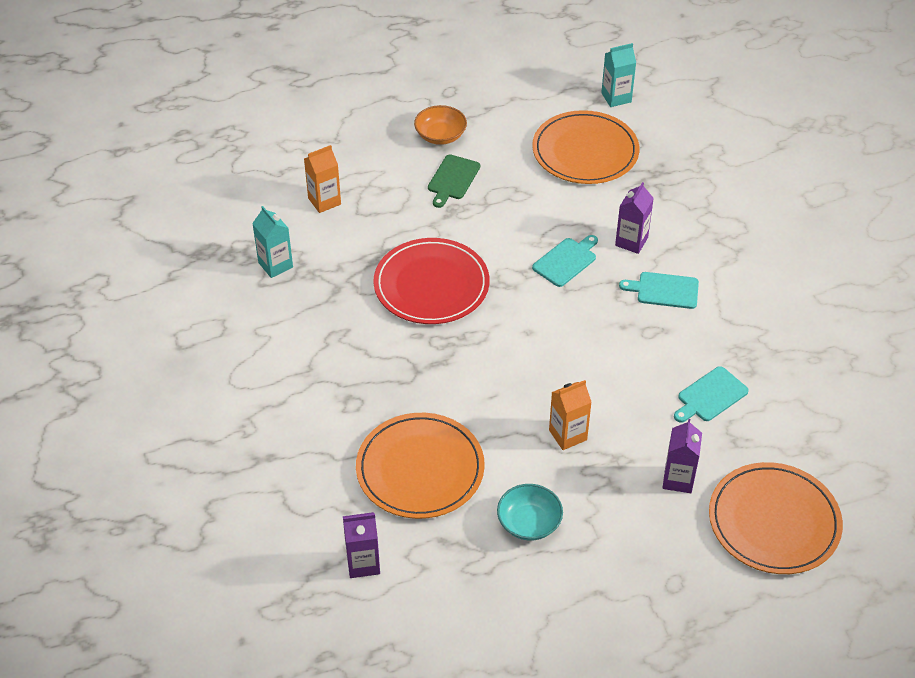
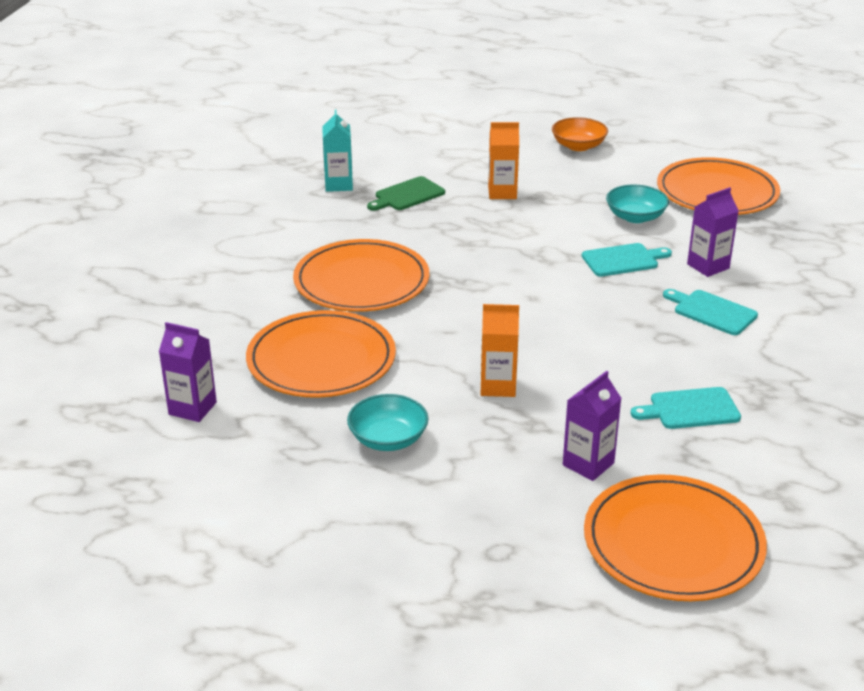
camera: 30 degrees right, 15 degrees down
orange carton [304,145,341,213] -> orange carton moved to [488,122,519,199]
red plate [373,238,490,324] -> none
green cutting board [428,155,480,208] -> green cutting board moved to [367,176,445,211]
turquoise carton [601,43,636,107] -> none
none -> orange plate [293,239,429,312]
none -> turquoise bowl [606,185,669,223]

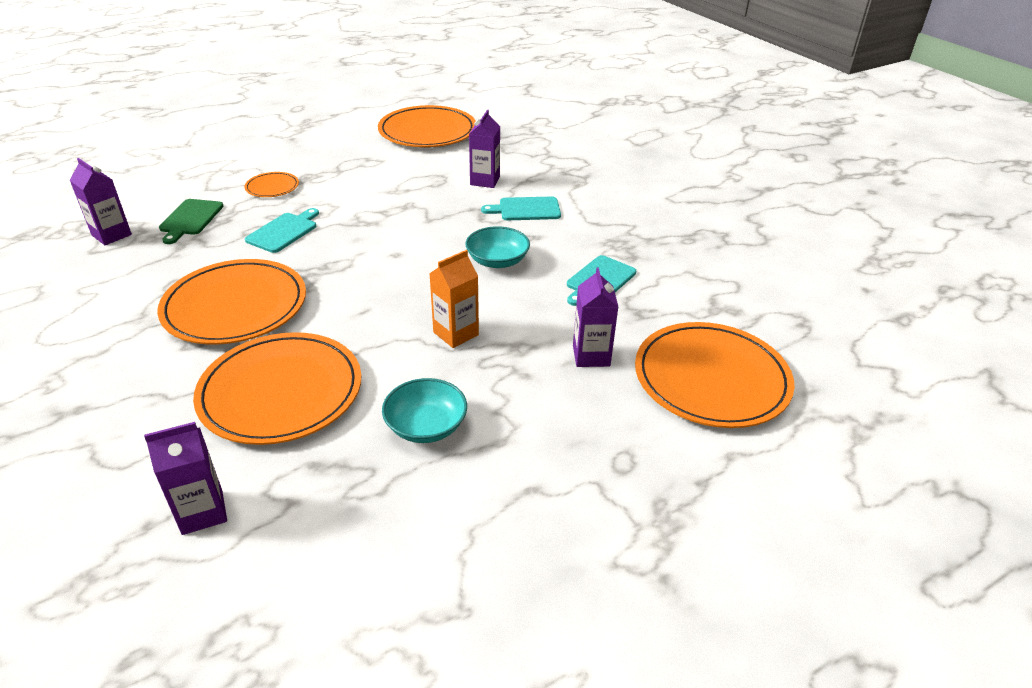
camera: 45 degrees left, 5 degrees up
turquoise carton [322,110,353,192] -> purple carton [70,158,132,245]
orange carton [488,122,519,199] -> orange plate [244,172,299,197]
orange bowl [552,117,608,151] -> none
turquoise cutting board [582,243,672,277] -> turquoise cutting board moved to [245,208,319,253]
turquoise bowl [606,185,669,223] -> turquoise bowl moved to [466,226,530,268]

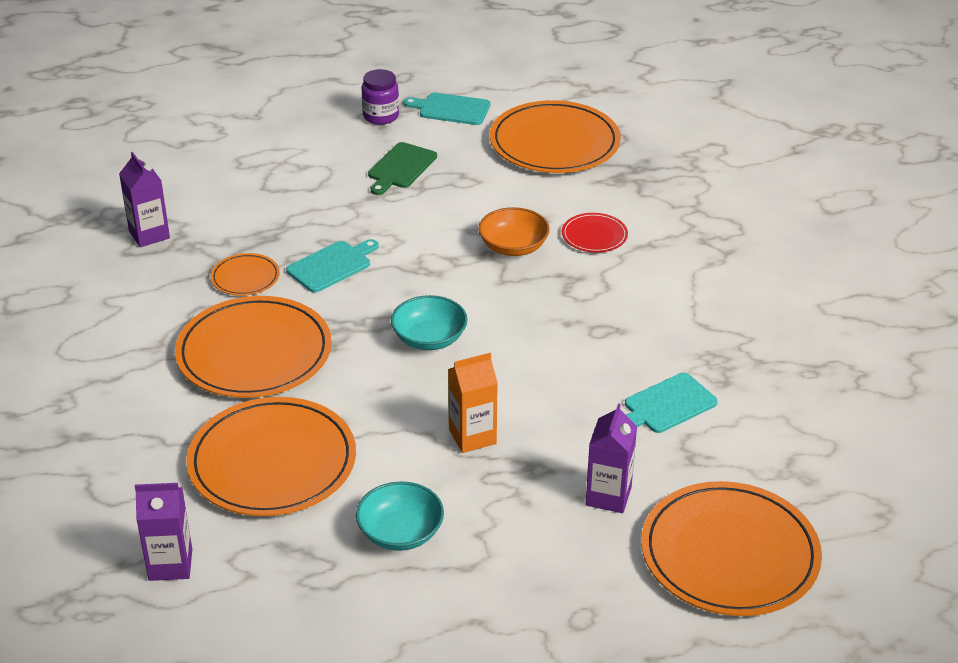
camera: 20 degrees right, 0 degrees up
green cutting board [159,199,223,244] -> green cutting board moved to [368,142,437,195]
orange plate [244,172,299,197] -> orange plate moved to [211,253,280,296]
turquoise bowl [466,226,530,268] -> turquoise bowl moved to [391,295,467,350]
purple carton [469,110,500,188] -> red plate [562,213,628,253]
turquoise cutting board [481,197,561,220] -> turquoise cutting board moved to [403,93,490,125]
none -> purple jar [362,69,399,125]
none -> orange bowl [478,207,550,256]

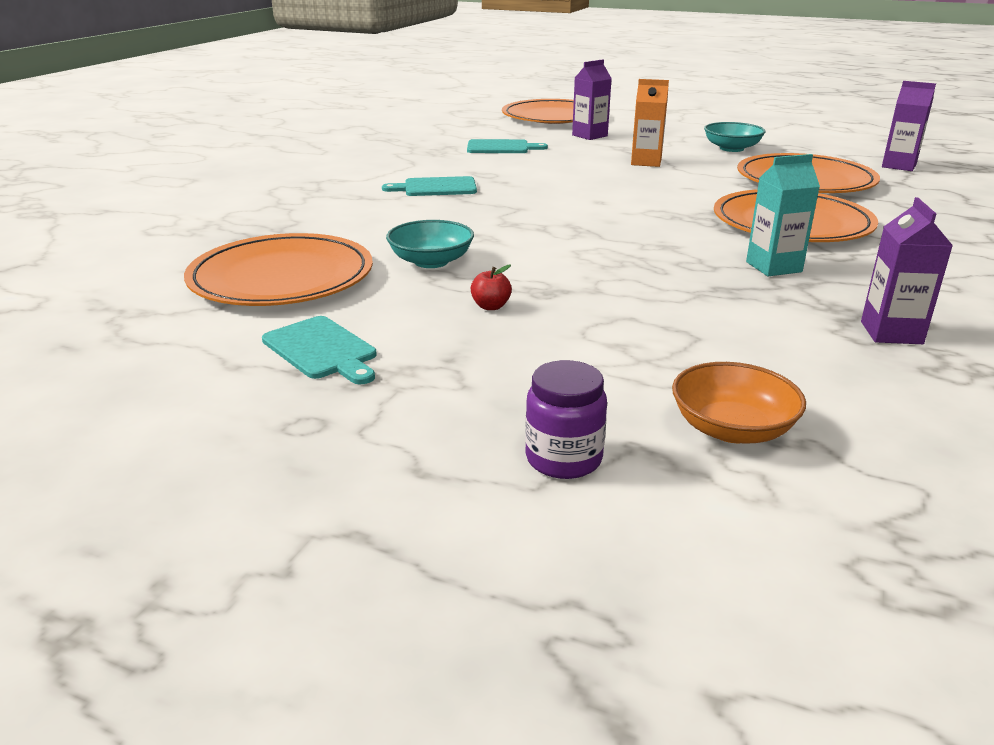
camera: 145 degrees left, 10 degrees down
orange plate [211,253,280,296] -> turquoise carton [746,154,820,276]
turquoise cutting board [286,239,379,293] -> turquoise cutting board moved to [382,176,477,196]
purple jar [362,69,399,125] -> purple jar moved to [525,360,607,479]
green cutting board [368,142,437,195] -> red apple [471,265,512,310]
turquoise bowl [391,295,467,350] -> turquoise bowl moved to [386,220,474,268]
orange bowl [478,207,550,256] -> orange bowl moved to [672,362,806,444]
red plate [562,213,628,253] -> none

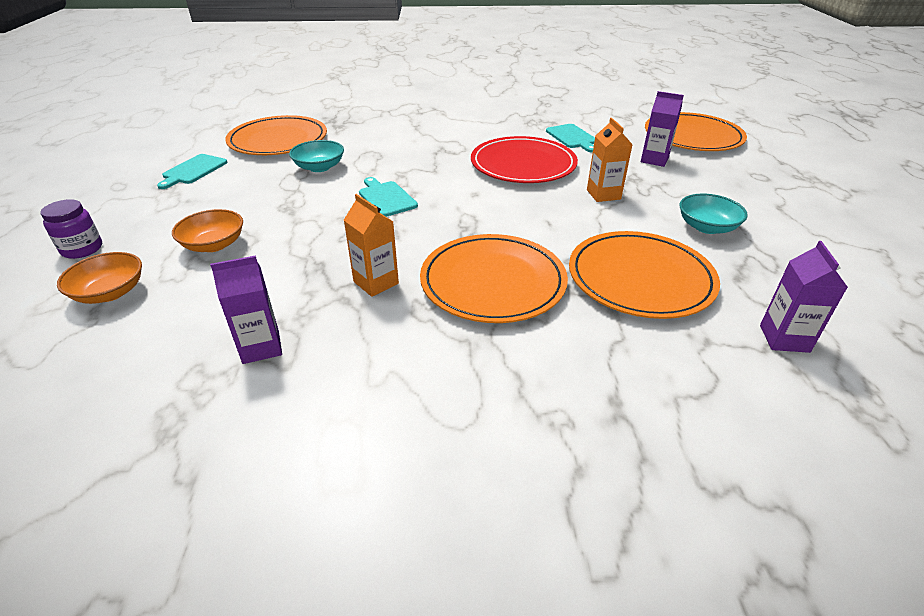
camera: 65 degrees right, 10 degrees up
turquoise cutting board [382,176,477,196] -> turquoise cutting board moved to [359,177,418,217]
red apple [471,265,512,310] -> none
turquoise carton [746,154,820,276] -> orange carton [344,194,399,297]
none -> orange bowl [172,209,243,252]
none -> red plate [471,136,578,183]

